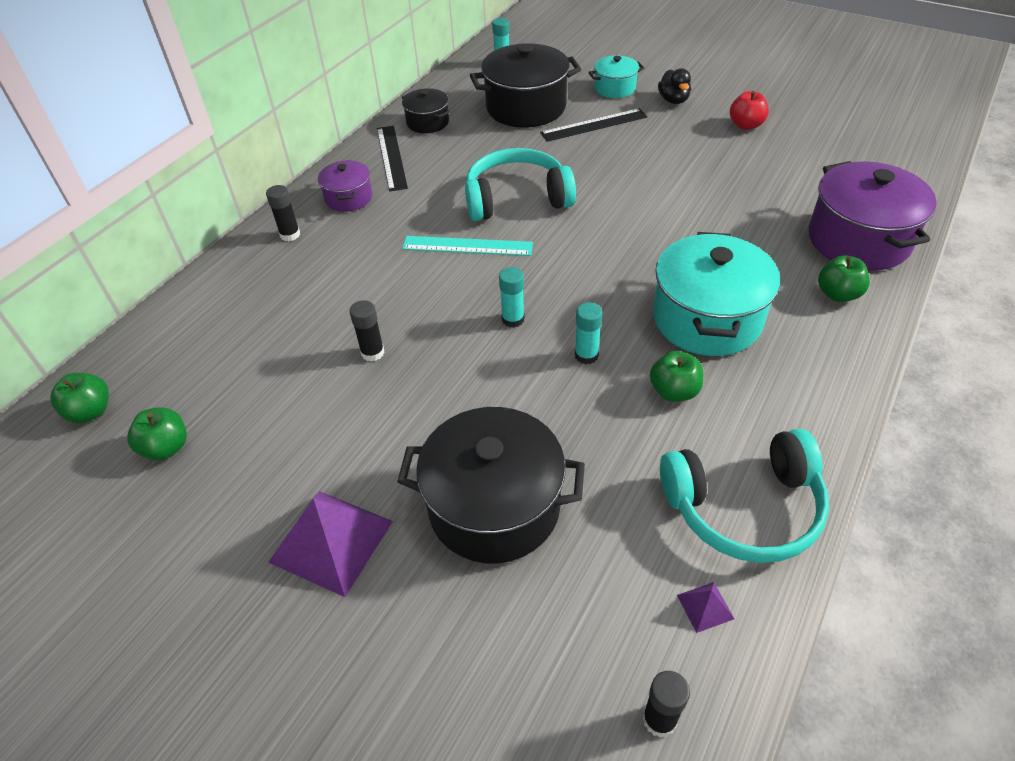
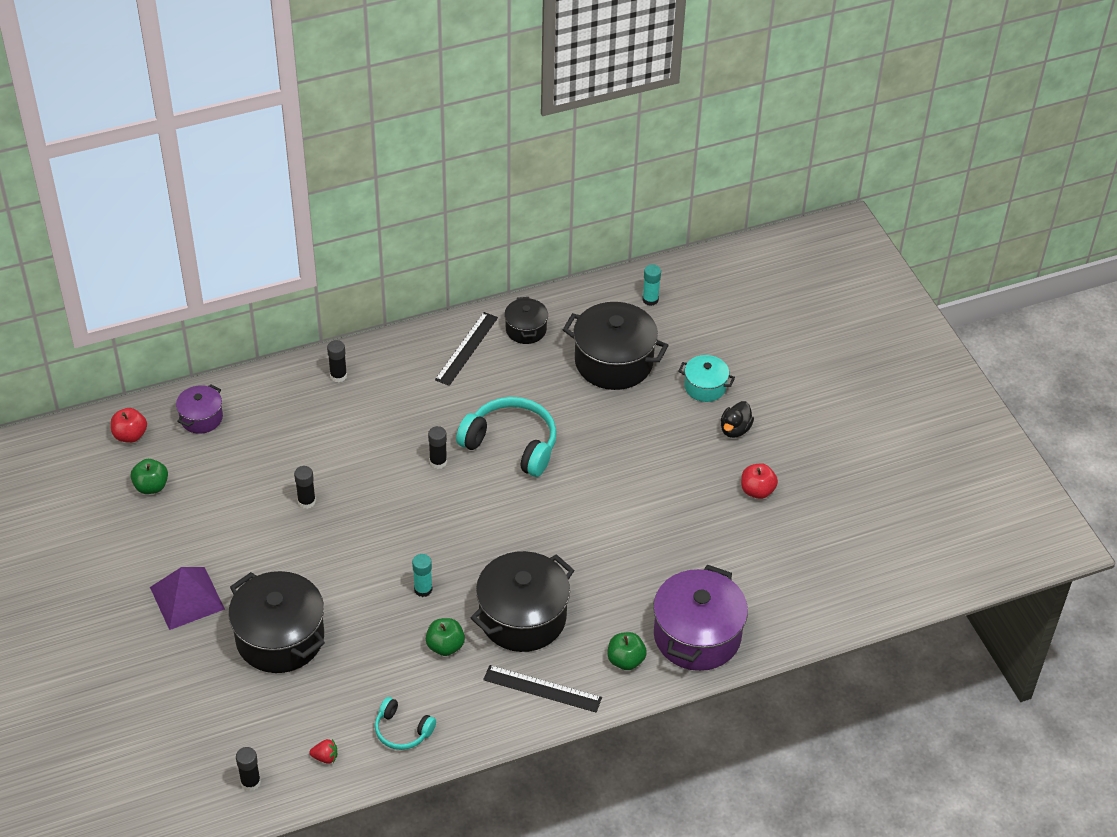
camera: 35 degrees right, 0 degrees up
green apple [50,373,109,423] -> red apple [111,408,147,443]
purple pot [318,160,372,212] -> purple pot moved to [176,384,223,434]
turquoise ruler [402,236,533,256] -> black glue stick [428,426,447,469]
turquoise glue stick [499,267,525,328] -> none
black ruler [540,108,647,142] -> black ruler moved to [483,665,602,713]
turquoise pot [653,232,780,356] -> black pot [471,551,575,652]
turquoise headphones [660,429,829,563] -> turquoise headphones [375,697,436,750], size x0.55
purple pyramid [677,582,734,633] -> red strawberry [309,739,337,764]

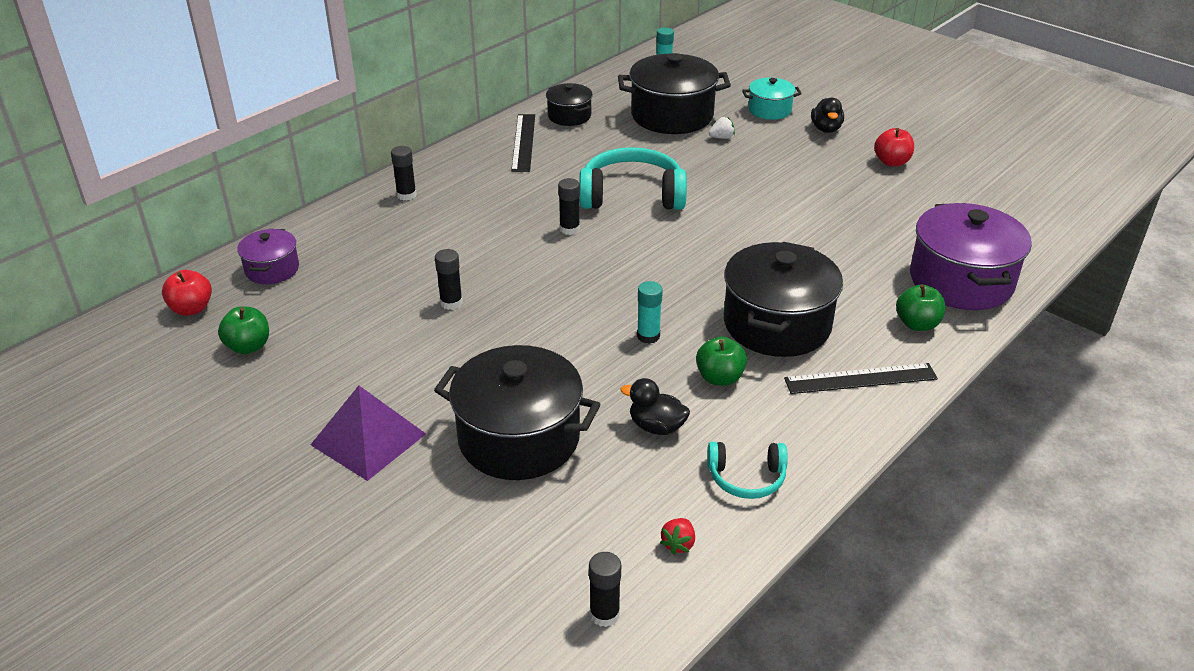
camera: 25 degrees left, 10 degrees down
red strawberry [309,739,337,764] -> red strawberry turned 135 degrees clockwise [660,518,695,555]
none -> black duck [620,378,690,435]
none -> white strawberry [709,117,735,139]

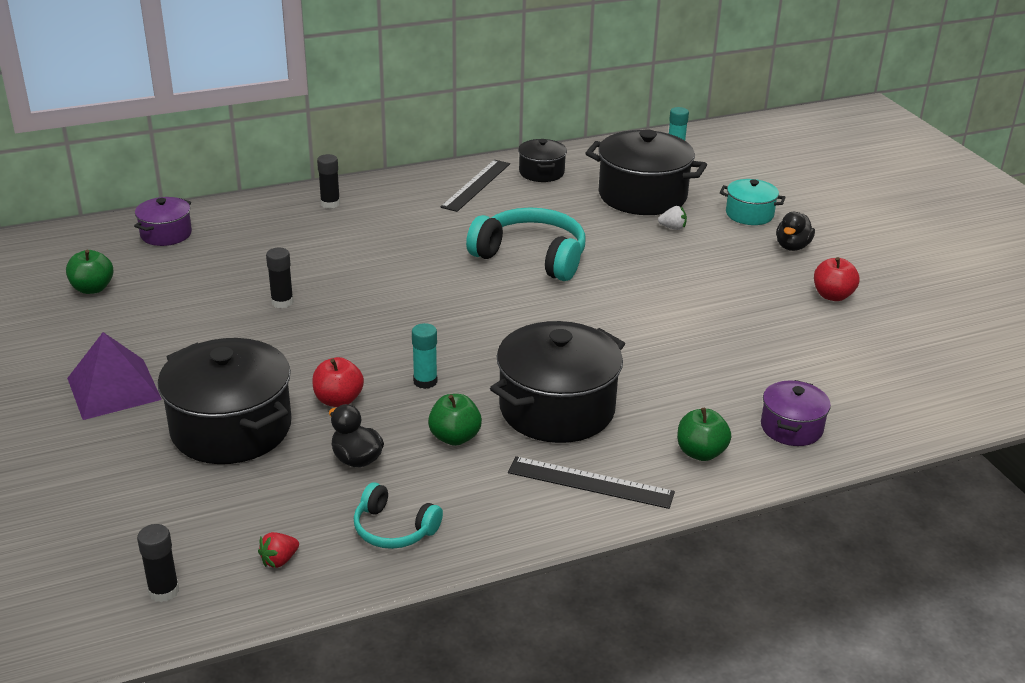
camera: 25 degrees right, 5 degrees down
red apple [162,270,212,316] -> red apple moved to [312,357,364,407]
black glue stick [558,178,580,235] -> none
purple pot [910,203,1032,310] -> purple pot [761,380,831,446], size x0.53

